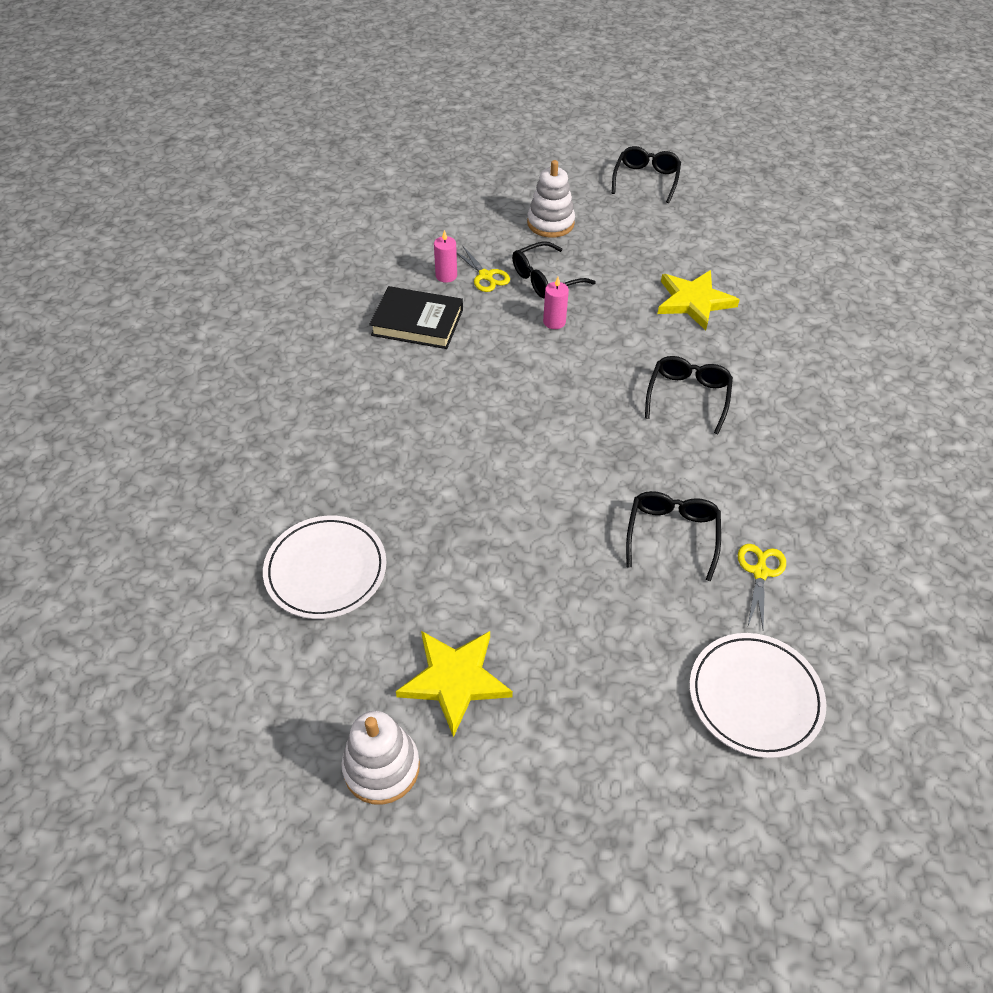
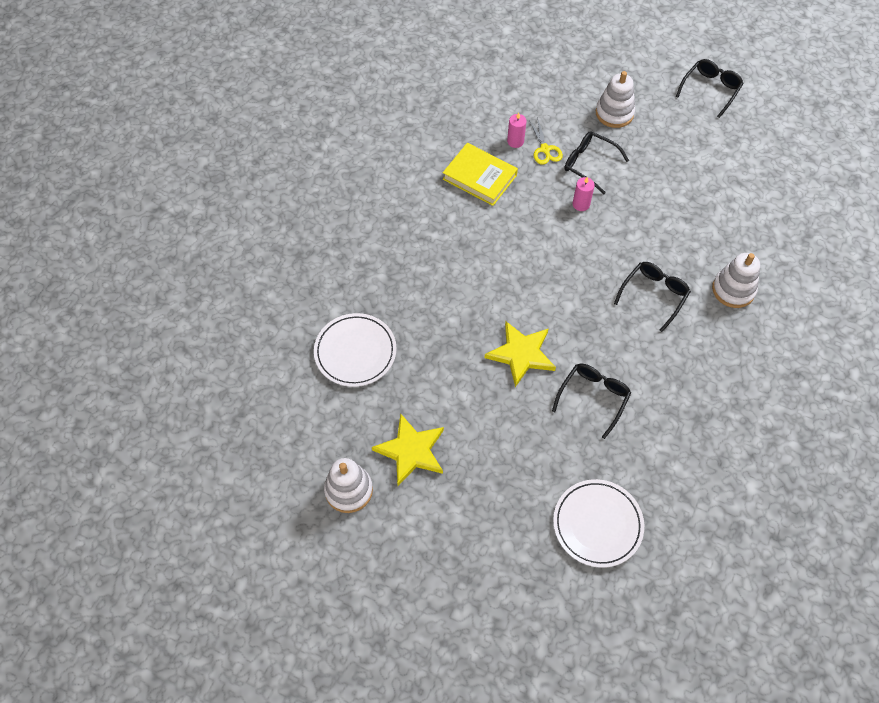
camera: 20 degrees right, 10 degrees up
black book [369,286,463,349] -> yellow book [443,143,518,206]
black glasses [512,241,596,298] -> black glasses turned 45 degrees clockwise [564,131,629,194]
yellow star [657,270,740,331] -> yellow star moved to [485,321,556,387]
yellow scissors [738,544,786,628] -> none
none -> white stacking toy [712,253,760,308]

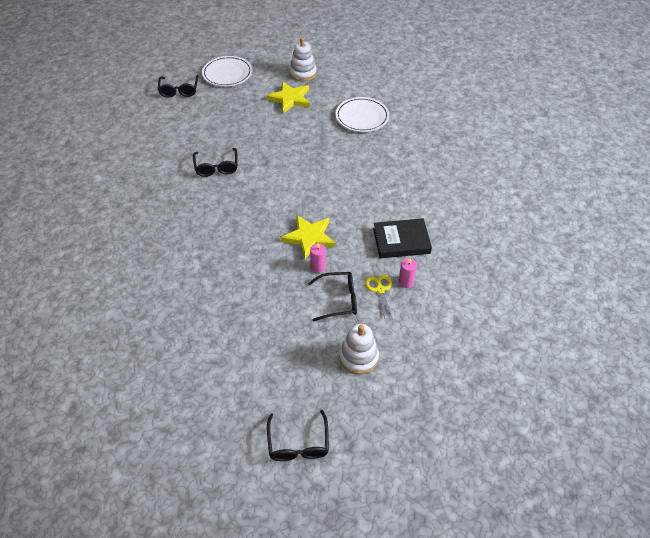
camera: 140 degrees right, 10 degrees down
yellow book [443,143,518,206] -> black book [373,218,432,258]
yellow star [485,321,556,387] -> yellow star moved to [281,215,335,259]
yellow scissors [529,117,563,165] -> yellow scissors turned 45 degrees clockwise [365,275,393,319]
white plate [553,479,644,568] -> white plate moved to [202,56,252,87]
black glasses [614,262,691,332] -> black glasses moved to [158,75,198,98]
white stacking toy [712,253,760,308] -> none

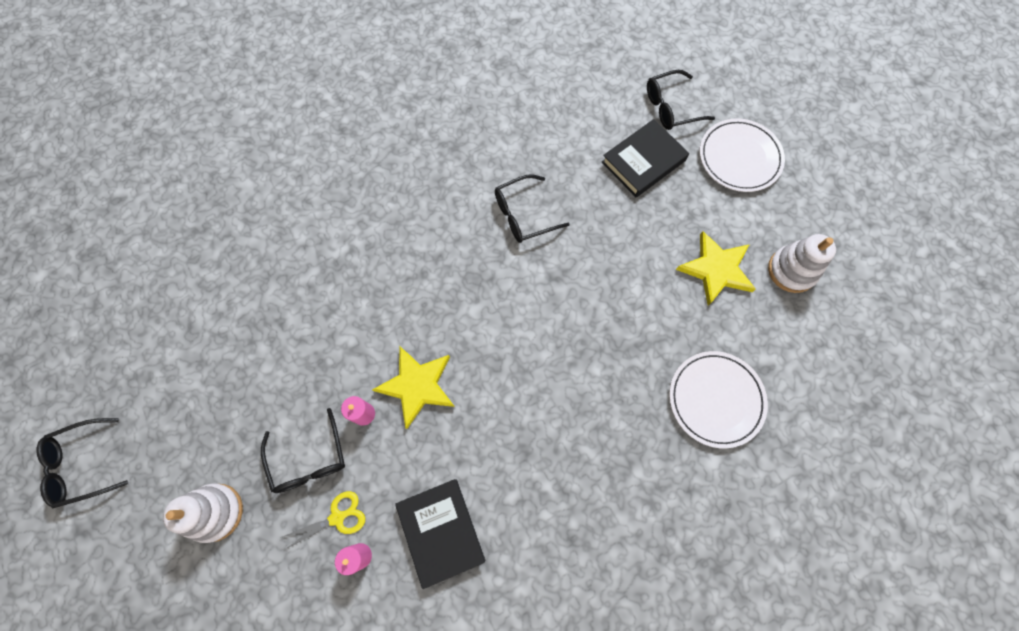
camera: 75 degrees right, 20 degrees up
none -> black book [602,119,689,197]

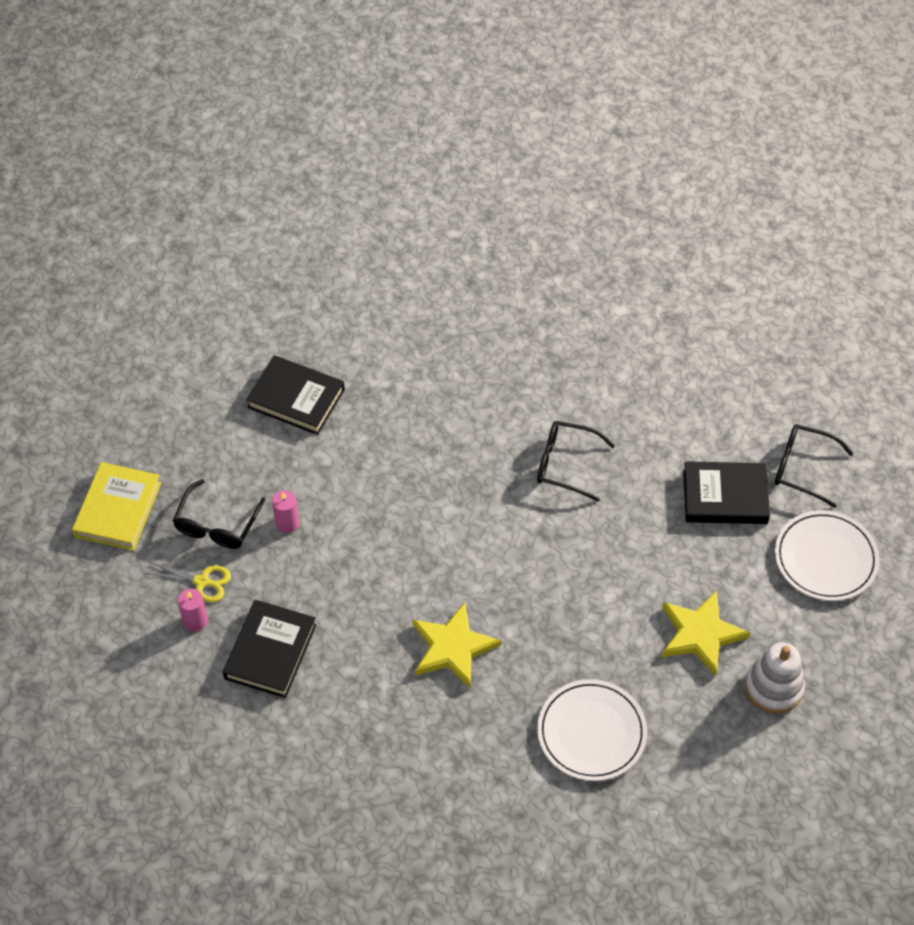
camera: 40 degrees right, 15 degrees down
black glasses [36,418,128,508] -> none
white stacking toy [163,483,243,543] -> yellow book [72,462,161,551]
yellow star [372,346,455,429] -> yellow star moved to [412,602,501,689]
none -> black book [246,355,345,435]

